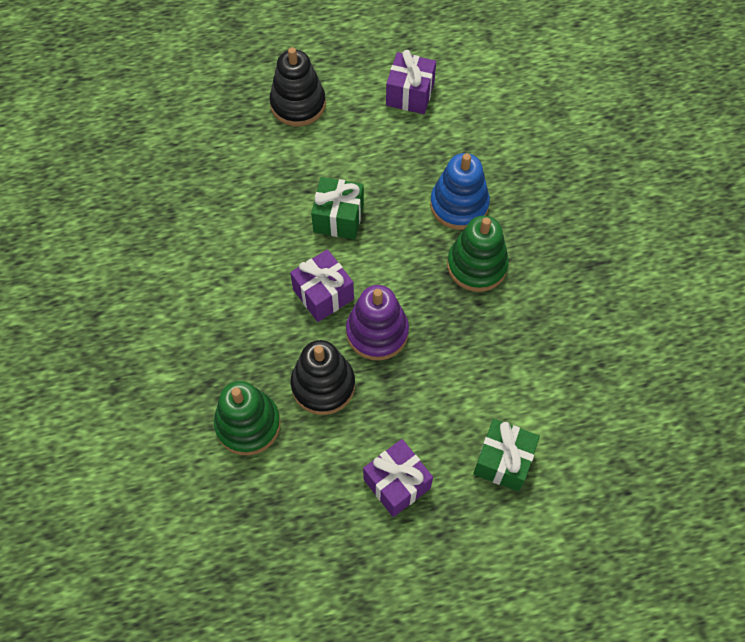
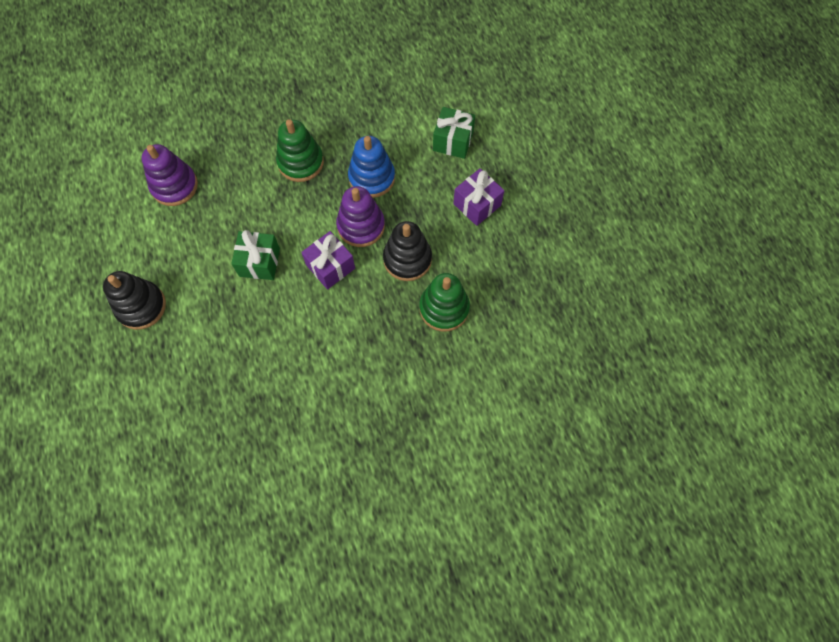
camera: 95 degrees left, 5 degrees up
purple gift [386,50,436,114] -> none
blue stacking toy [430,153,490,230] -> blue stacking toy moved to [348,136,395,198]
none -> purple stacking toy [141,144,198,206]

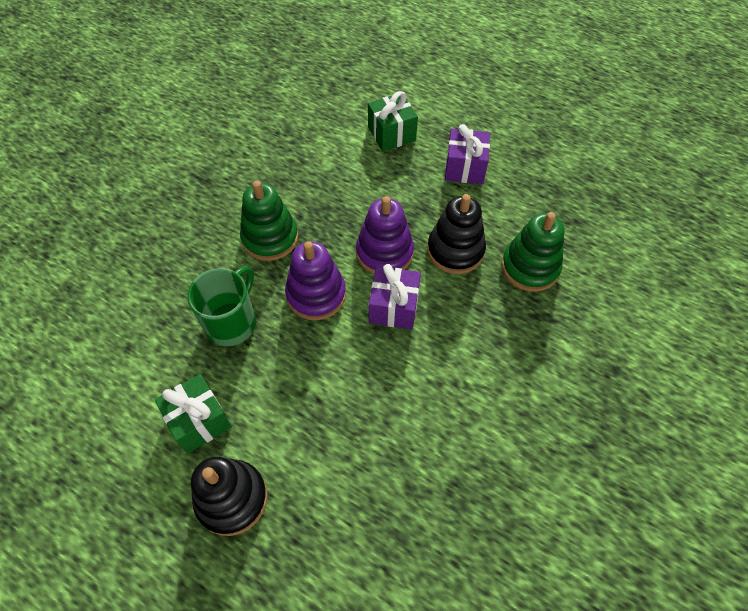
camera: 40 degrees left, 10 degrees down
purple stacking toy [141,144,198,206] -> purple stacking toy moved to [285,241,346,320]
green gift [231,230,280,280] -> green gift moved to [155,374,232,453]
blue stacking toy [348,136,395,198] -> none
none -> green mug [187,266,256,346]

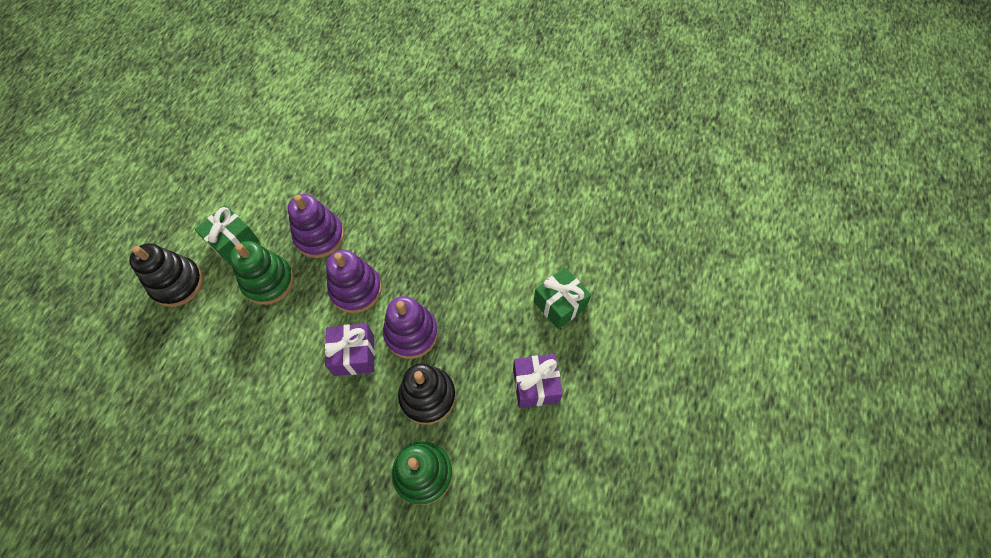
camera: 75 degrees right, 5 degrees up
green mug [187,266,256,346] -> purple stacking toy [288,194,344,258]
green stacking toy [240,181,298,261] -> green stacking toy moved to [230,241,294,305]

